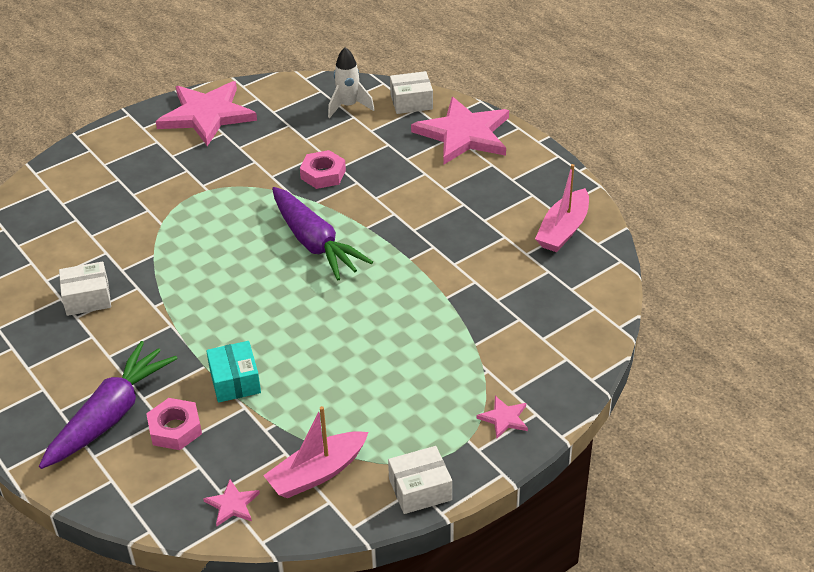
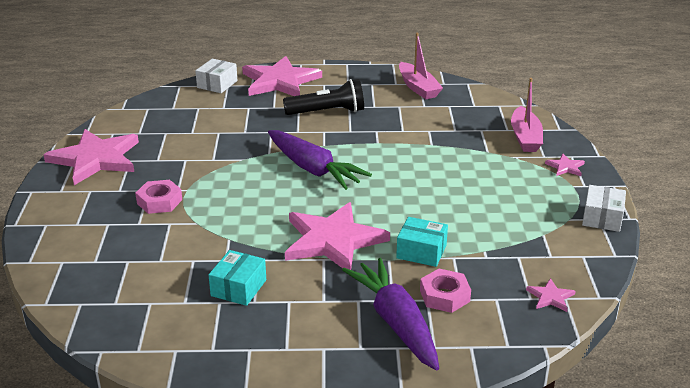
camera: 55 degrees left, 10 degrees down
white box [59,262,111,316] -> turquoise box [209,250,266,306]
pink boat [263,406,368,498] -> pink boat moved to [511,78,543,152]
purple carrot [272,187,373,280] -> purple carrot turned 45 degrees clockwise [268,130,372,190]
pink nut [300,150,346,189] -> pink nut moved to [135,180,182,214]
white rocket [328,47,375,118] -> none
none -> black flashlight [283,79,364,115]
none -> pink star [285,202,390,270]

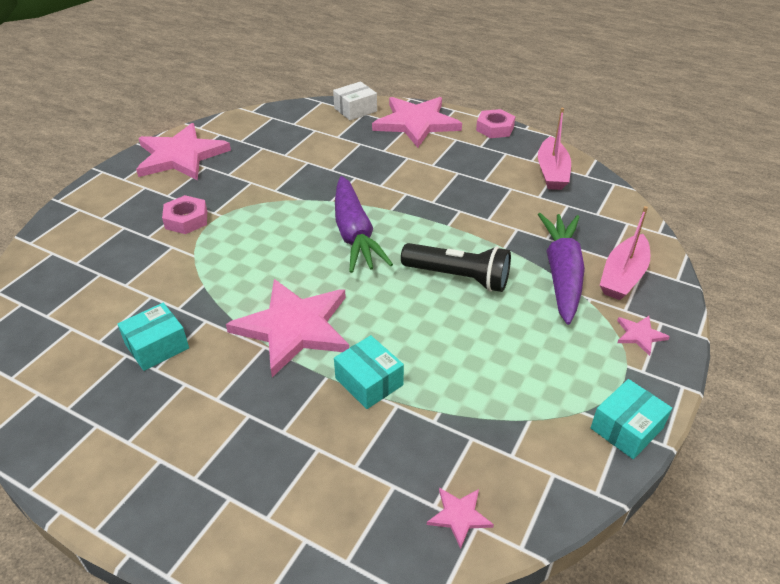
camera: 30 degrees right, 10 degrees up
black flashlight [283,79,364,115] -> black flashlight moved to [401,243,511,292]
purple carrot [342,258,439,370] -> purple carrot moved to [538,213,585,325]
pink nut [420,269,471,313] -> pink nut moved to [476,109,515,138]
white box [582,185,626,232] -> turquoise box [591,379,672,459]

